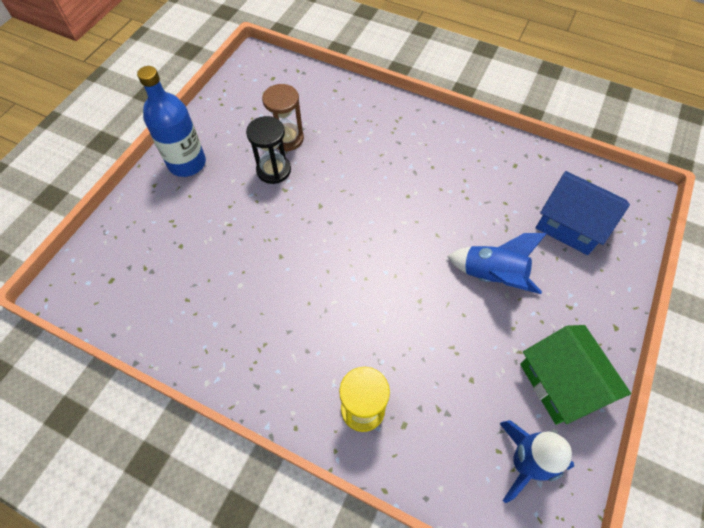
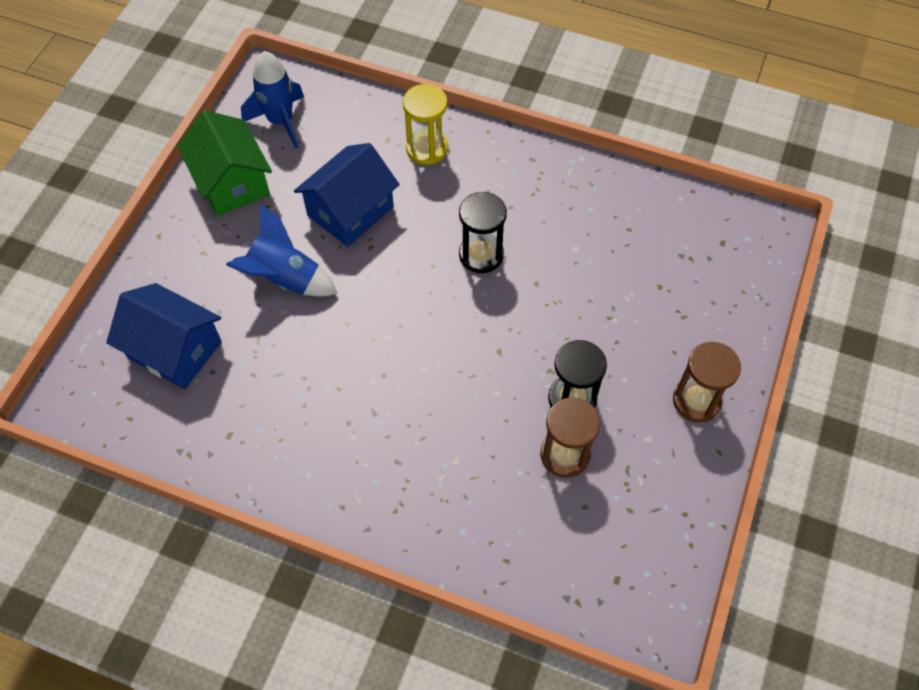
camera: 175 degrees right, 0 degrees up
blue bottle [137,66,206,177] -> brown hourglass [673,342,741,422]
none -> blue house [294,143,400,247]
none -> black hourglass [459,192,507,273]

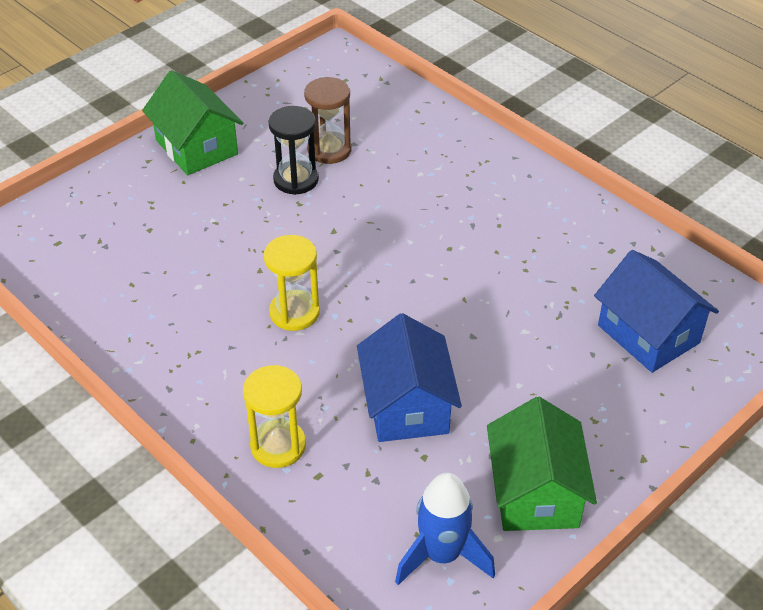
camera: 155 degrees left, 15 degrees down
blue rocket [226,204,337,297] -> none
blue house [294,143,400,247] -> blue house turned 75 degrees counterclockwise [357,313,462,442]
black hourglass [459,192,507,273] -> yellow hourglass [264,235,320,331]
brown hourglass [673,342,741,422] -> green house [142,70,243,175]

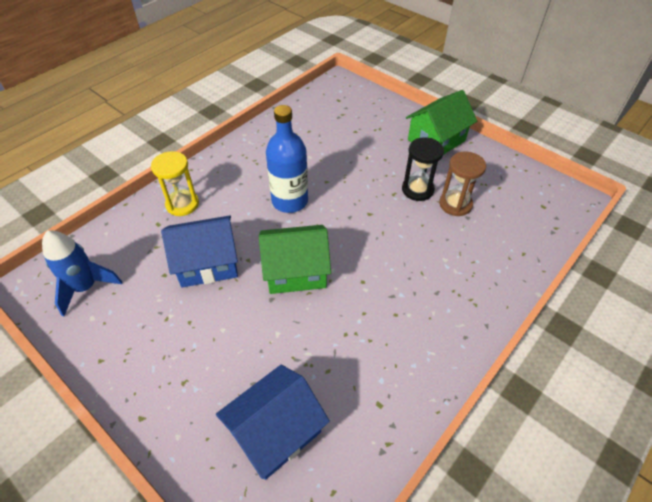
camera: 85 degrees right, 5 degrees up
yellow hourglass [264,235,320,331] -> blue bottle [266,105,308,213]
green house [487,397,597,531] -> green house moved to [259,225,331,294]

